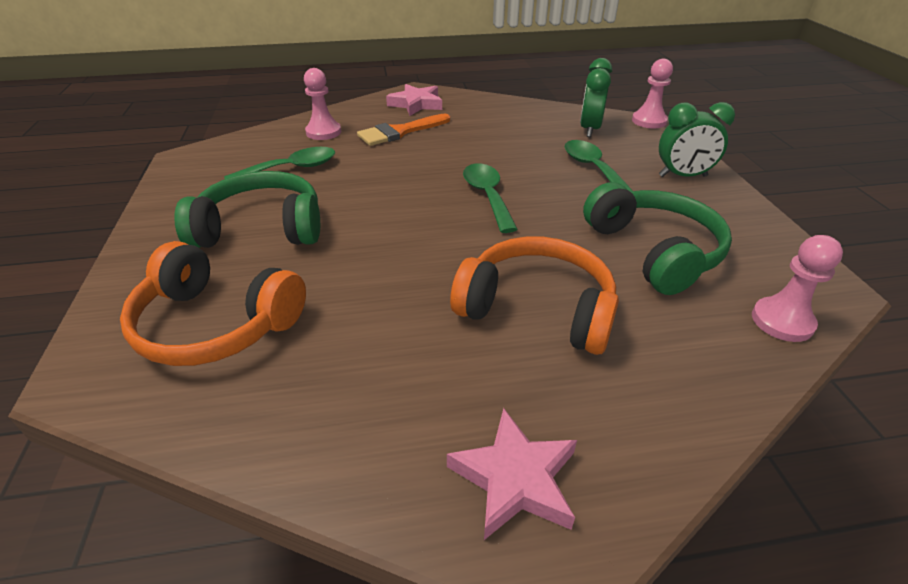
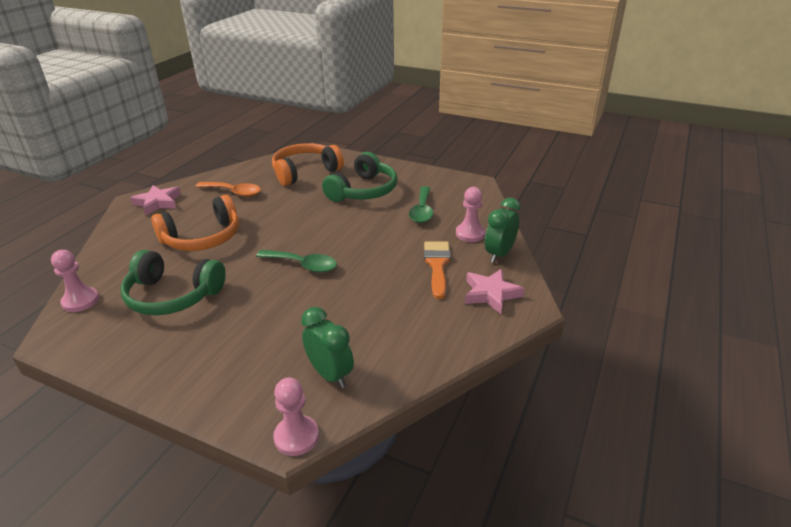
camera: 125 degrees right, 5 degrees down
green spoon [564,140,633,192] -> none
green clock [659,102,735,177] -> green clock moved to [485,198,521,263]
none -> orange spoon [195,182,261,197]

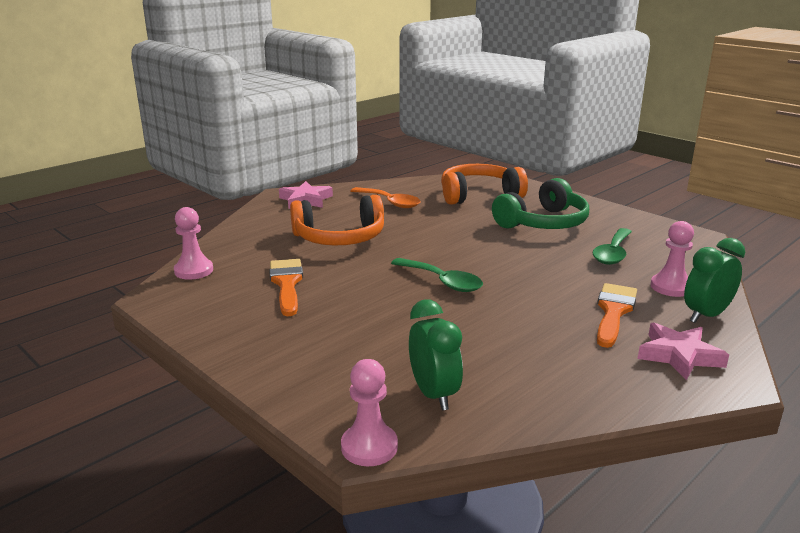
camera: 20 degrees right, 10 degrees down
green headphones [121,250,226,315] -> orange brush [270,259,303,316]

